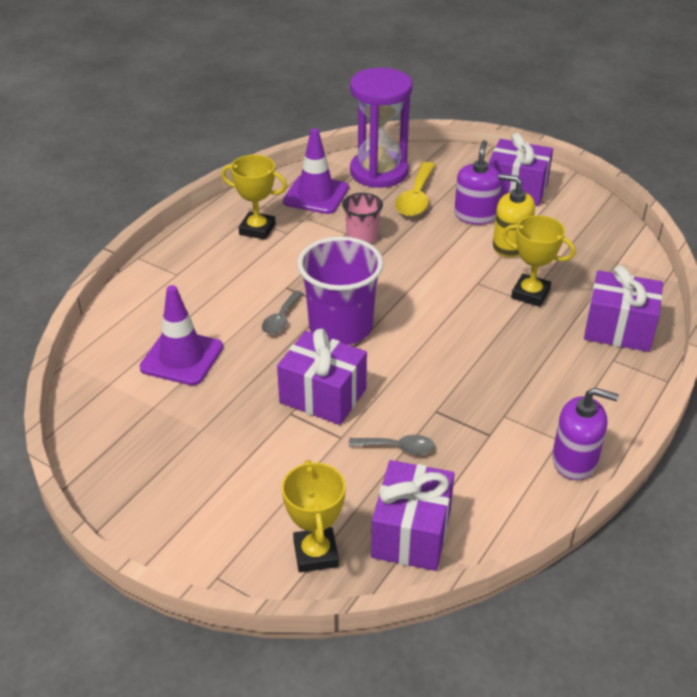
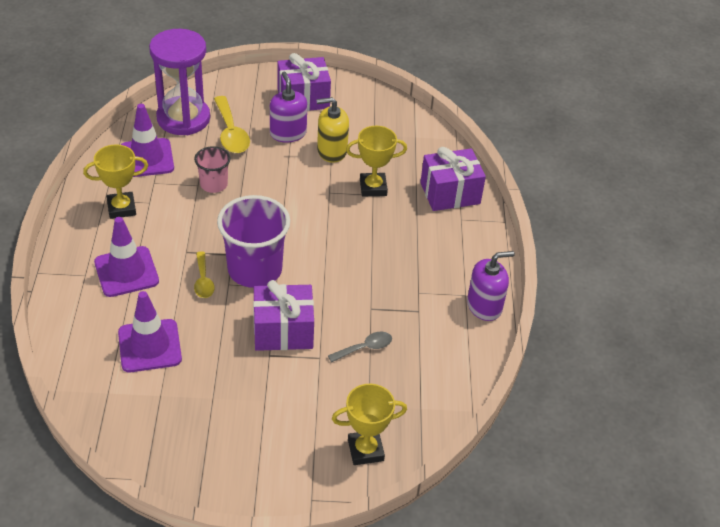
camera: 35 degrees left, 5 degrees up
grey spoon [262,290,303,334] -> yellow spoon [194,251,214,298]
yellow trophy [282,460,346,572] -> yellow trophy turned 60 degrees counterclockwise [332,384,407,465]
purple gift [371,460,455,571] -> none
none -> purple traffic cone [94,217,159,297]

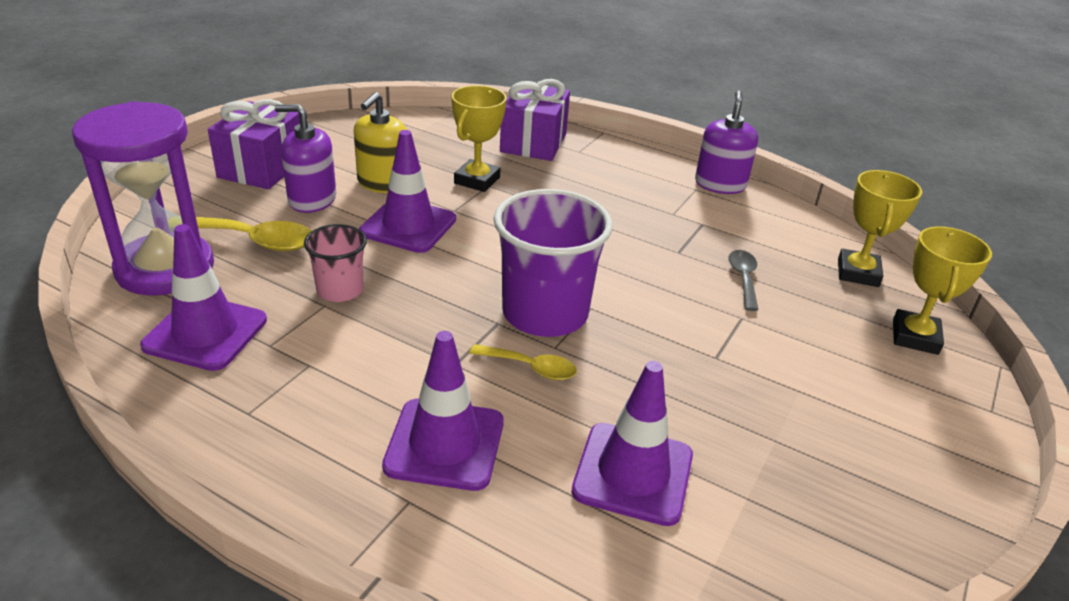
camera: 60 degrees left, 10 degrees down
yellow trophy [83,144,148,219] -> yellow trophy moved to [838,170,922,287]
purple gift [253,280,314,351] -> none
none -> purple traffic cone [359,130,456,253]

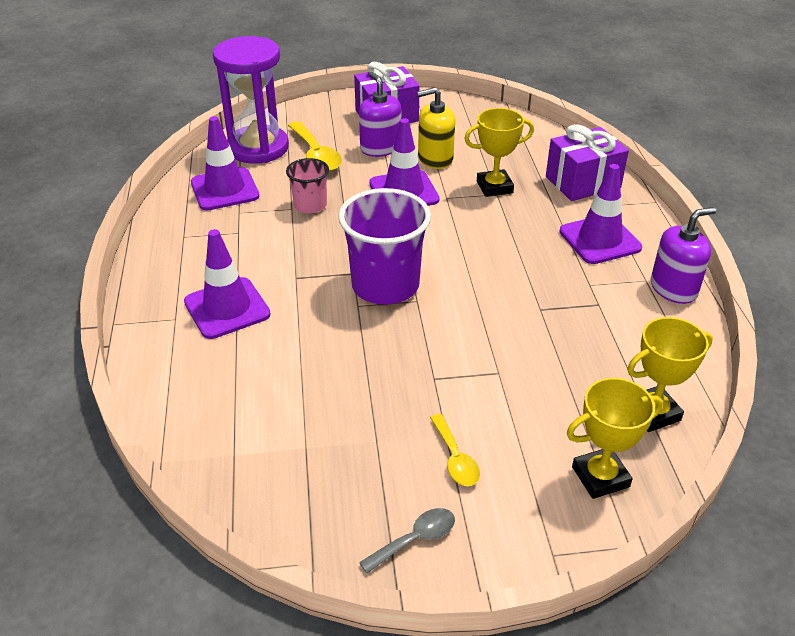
camera: 55 degrees right, 5 degrees up
yellow spoon [469,344,577,380] -> yellow spoon moved to [430,414,480,486]
purple traffic cone [572,361,693,526] -> purple traffic cone moved to [559,164,642,264]
grey spoon [729,250,758,311] -> grey spoon moved to [359,508,455,574]

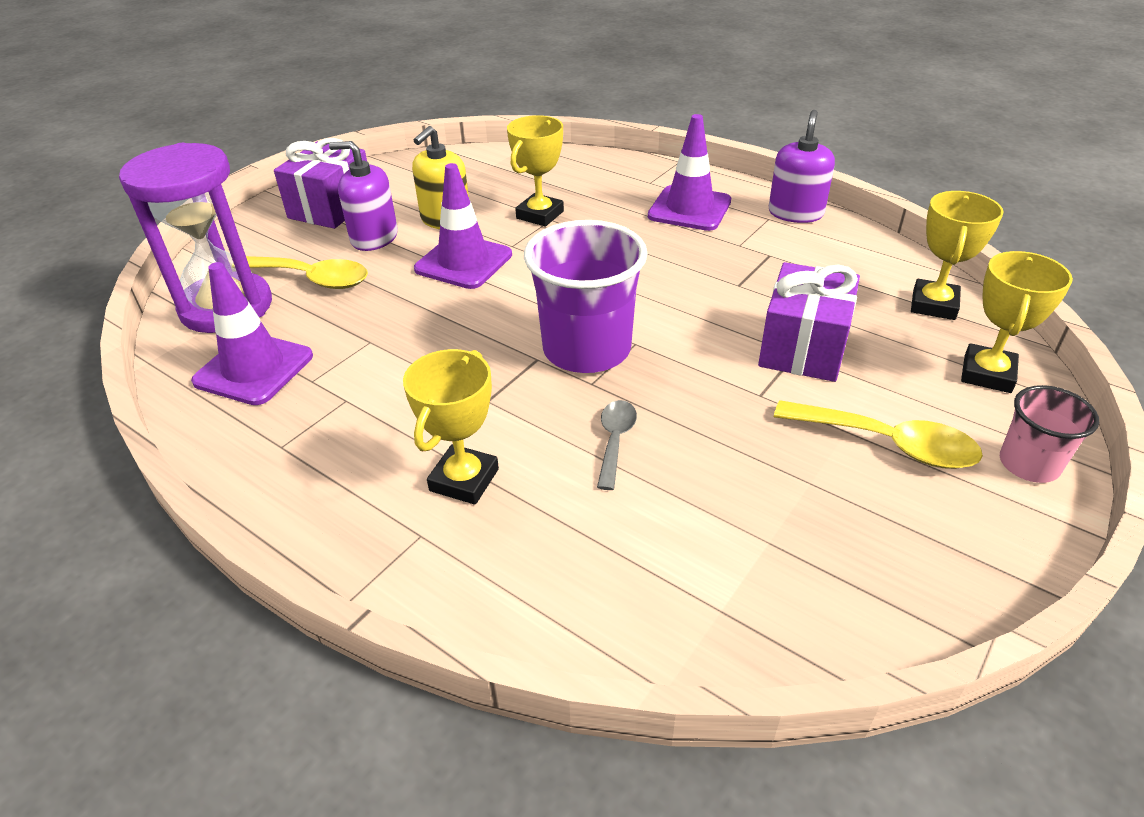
camera: 45 degrees left, 0 degrees up
purple traffic cone [184,229,271,339] -> yellow trophy [403,349,499,505]
pink cup [286,158,329,214] -> pink cup moved to [1000,385,1099,483]
grey spoon [359,508,455,574] -> grey spoon moved to [597,400,637,490]
yellow spoon [430,414,480,486] -> yellow spoon [774,400,983,469], size x1.64
purple gift [546,124,629,201] -> purple gift moved to [758,262,860,382]

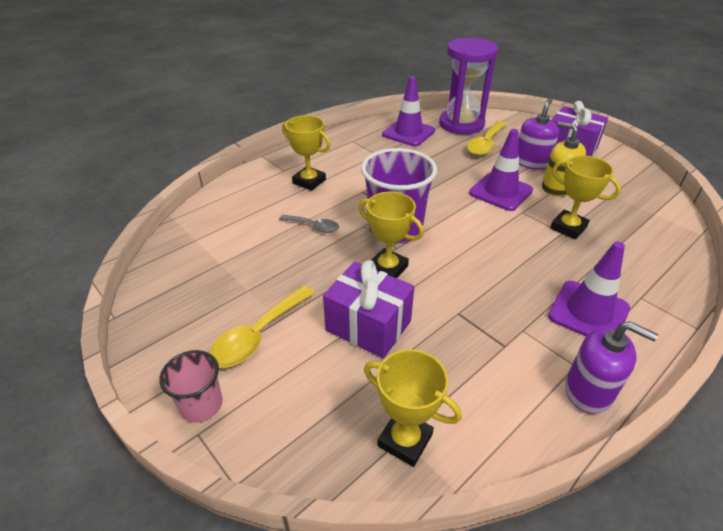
camera: 100 degrees right, 0 degrees up
yellow trophy [961,251,1073,393] -> yellow trophy moved to [359,192,424,278]

